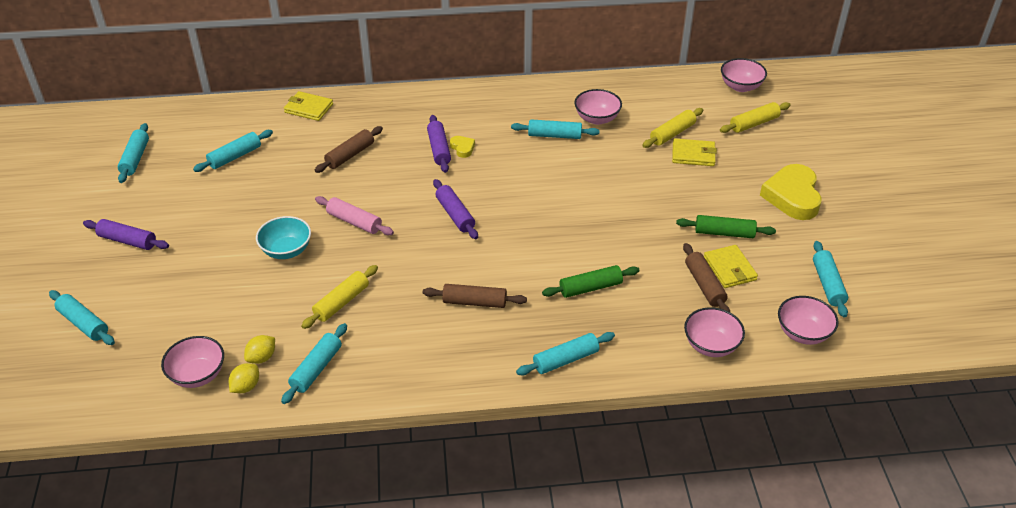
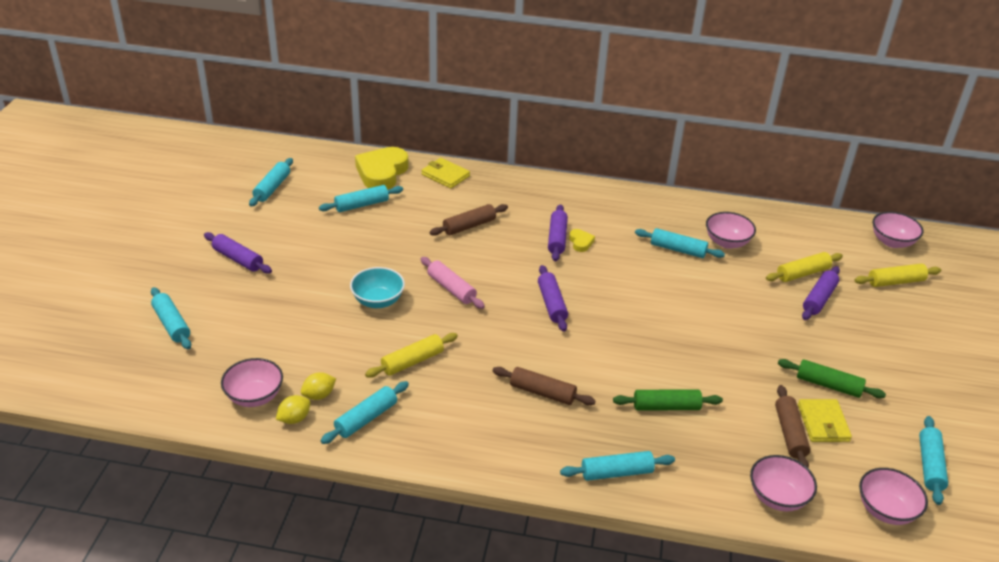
camera: 15 degrees right, 5 degrees down
yellow wallet [672,138,717,166] -> purple rolling pin [802,266,840,320]
yellow heart [760,164,822,220] -> yellow heart moved to [355,147,409,190]

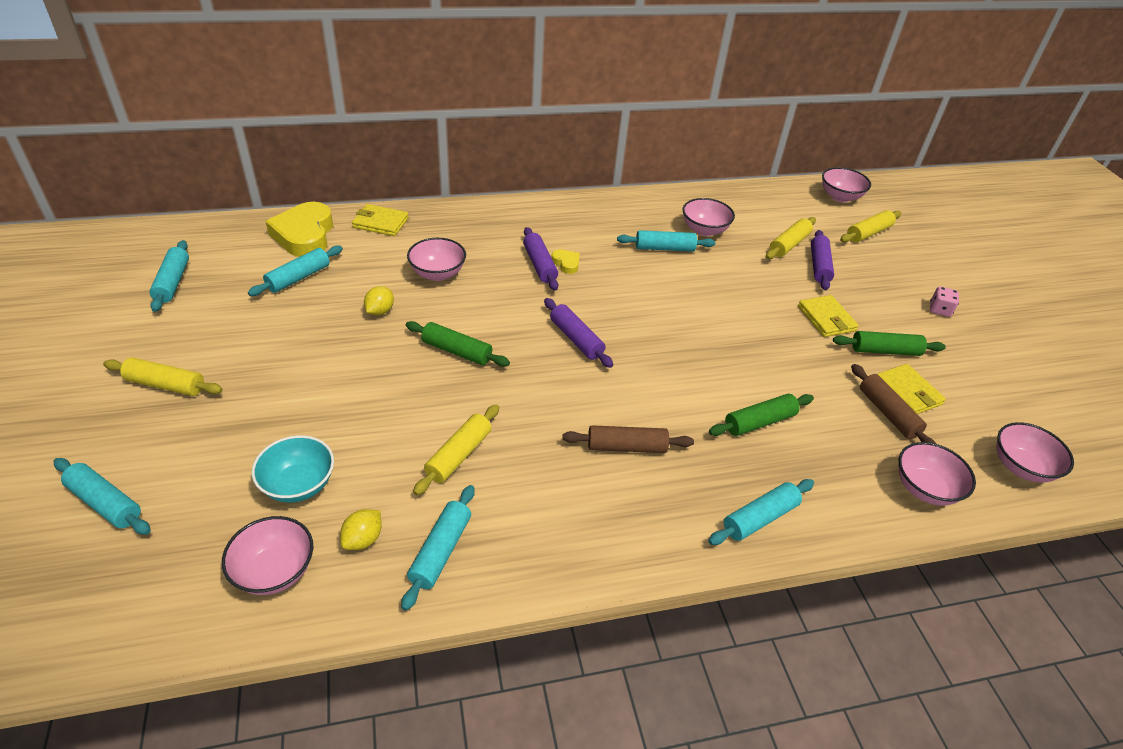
camera: 25 degrees left, 5 degrees up
purple rolling pin [204,232,272,274] -> yellow rolling pin [103,357,223,396]
yellow lemon [276,395,311,424] -> yellow lemon moved to [364,286,394,315]
turquoise bowl [350,267,405,308] -> turquoise bowl moved to [252,435,334,503]
pink rolling pin [421,257,485,309] -> green rolling pin [406,321,510,367]
brown rolling pin [430,204,508,236] -> pink bowl [407,238,466,281]
turquoise rolling pin [919,416,948,505] -> none
none -> yellow wallet [798,295,859,337]
none -> pink dice [930,286,959,317]

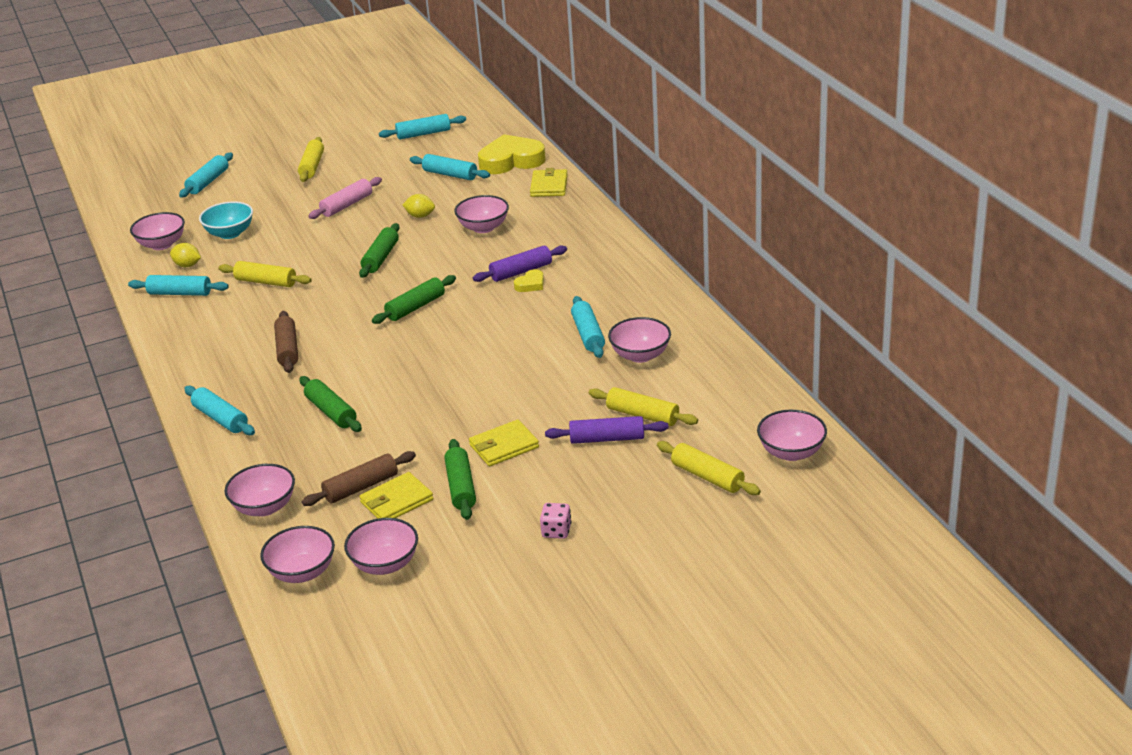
camera: 85 degrees right, 10 degrees down
purple rolling pin [544,298,613,368] -> green rolling pin [372,275,456,324]
none -> pink rolling pin [308,177,382,219]
none -> pink bowl [344,518,418,575]

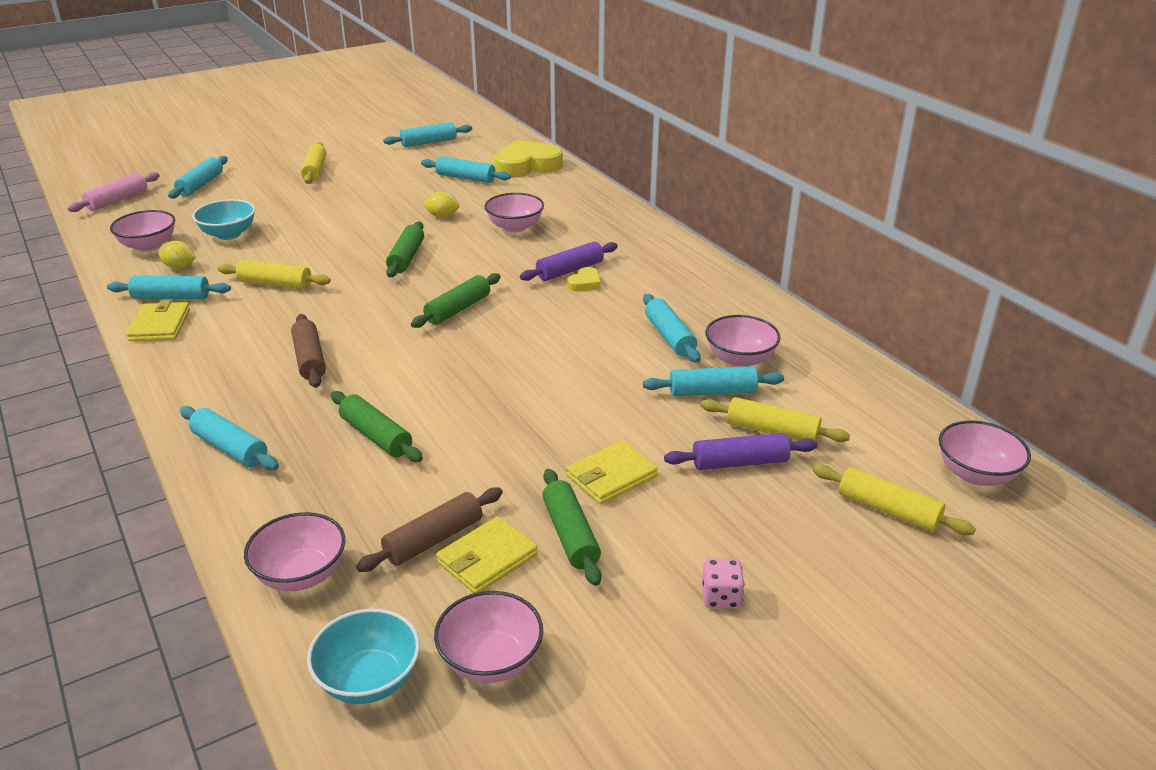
camera: 10 degrees left, 0 degrees up
pink bowl [260,526,335,583] -> turquoise bowl [307,608,420,704]
pink rolling pin [308,177,382,219] -> pink rolling pin moved to [67,172,160,212]
yellow wallet [530,168,568,197] -> yellow wallet moved to [126,300,190,341]
none -> turquoise rolling pin [643,366,784,396]

